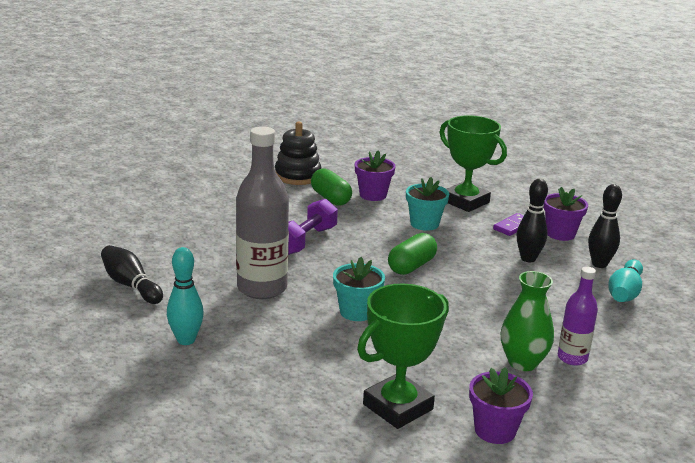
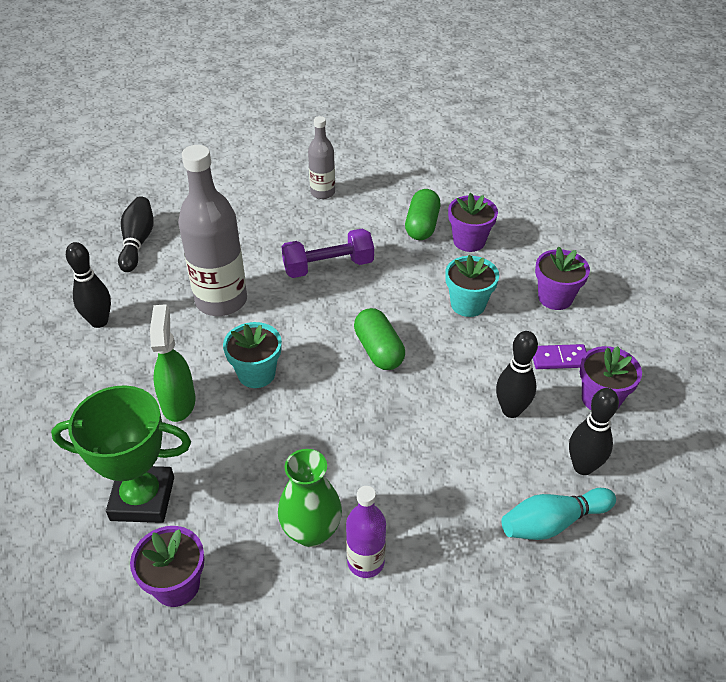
camera: 45 degrees right, 20 degrees up
turquoise bowling pin [167,247,204,345] -> black bowling pin [66,242,111,328]
black stacking toy [275,122,321,185] -> none
green capsule [388,233,437,275] -> green capsule turned 75 degrees clockwise [354,308,405,370]
green trophy [440,115,507,212] -> purple flower pot [535,247,590,310]
none -> green spray bottle [150,304,196,422]
none -> grey bottle [308,116,335,199]

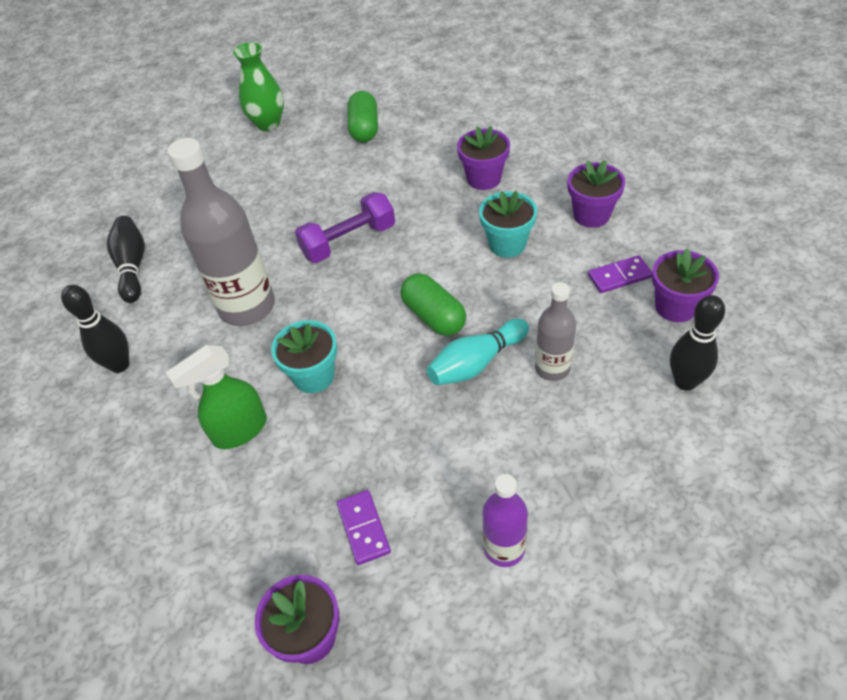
camera: 10 degrees left, 5 degrees up
green trophy [51,385,191,523] -> none
green spray bottle [150,304,196,422] -> green spray bottle turned 105 degrees counterclockwise [166,345,267,449]
green vase [278,449,342,547] -> green vase moved to [233,42,284,131]
grey bottle [308,116,335,199] -> grey bottle moved to [535,282,576,381]
green capsule [405,189,441,240] -> green capsule moved to [348,91,378,142]
black bowling pin [496,331,538,418] -> none
turquoise bowling pin [502,488,616,540] -> turquoise bowling pin moved to [427,319,529,385]
none -> purple domino [337,490,391,565]

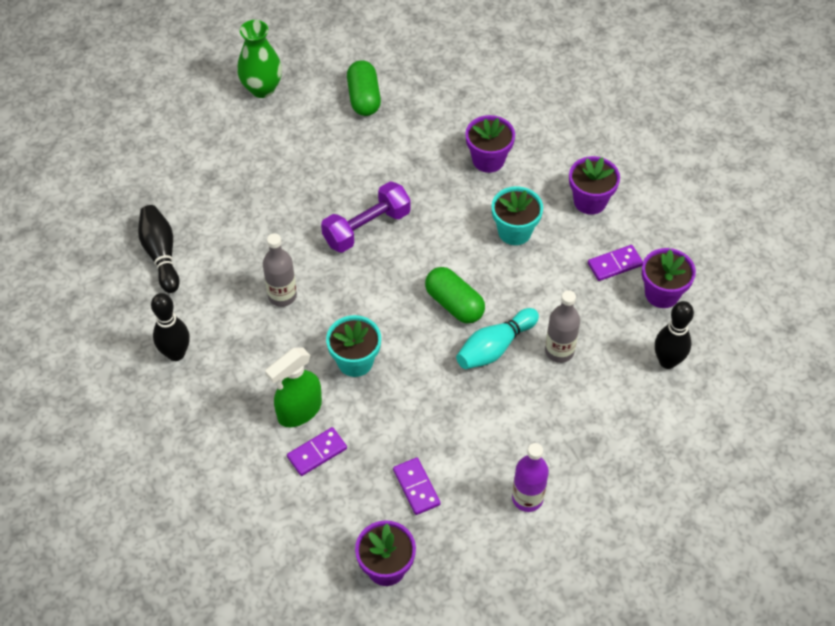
camera: 10 degrees left, 5 degrees up
grey bottle [168,138,275,326] -> grey bottle [263,233,297,307], size x0.55
none -> purple domino [287,427,347,476]

